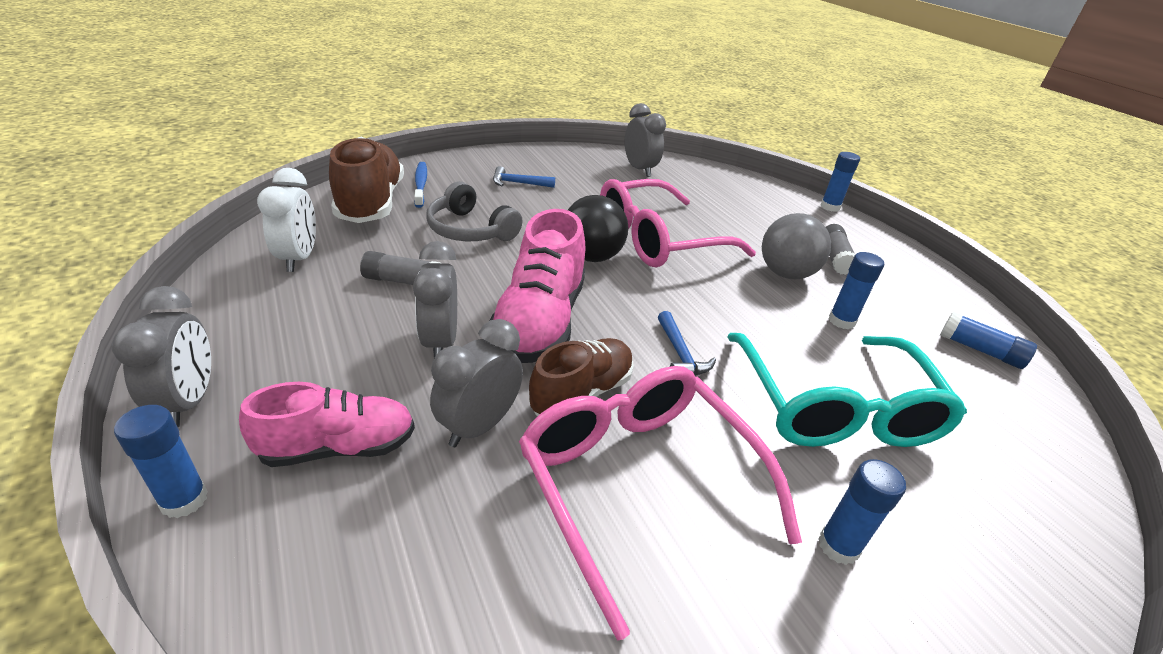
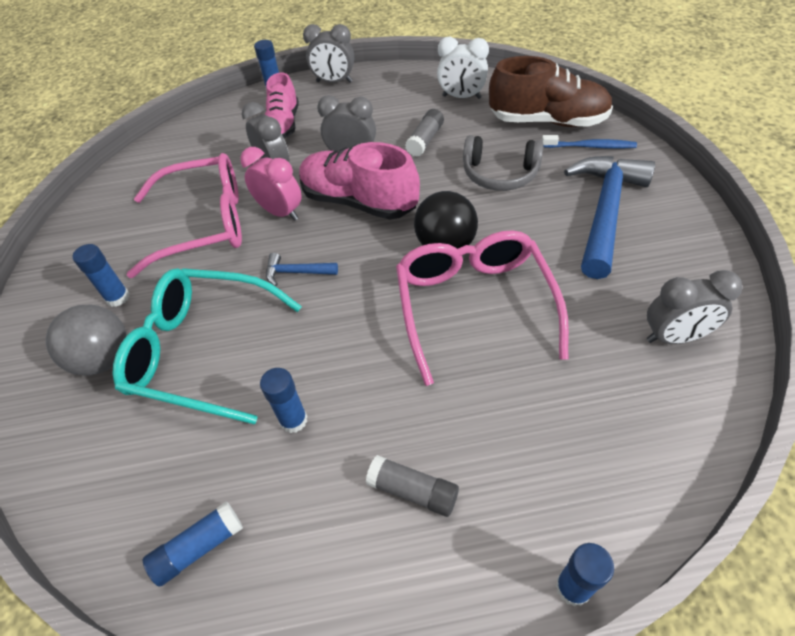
camera: 115 degrees right, 15 degrees up
grey headphones [426,181,523,241] -> grey headphones turned 135 degrees counterclockwise [463,135,544,191]
blue hammer [493,166,555,188] -> blue hammer [564,156,655,279], size x2.28
brown shoe [529,338,634,416] -> pink clock [240,147,302,221]
grey ball [762,213,831,279] -> grey ball moved to [46,305,127,376]

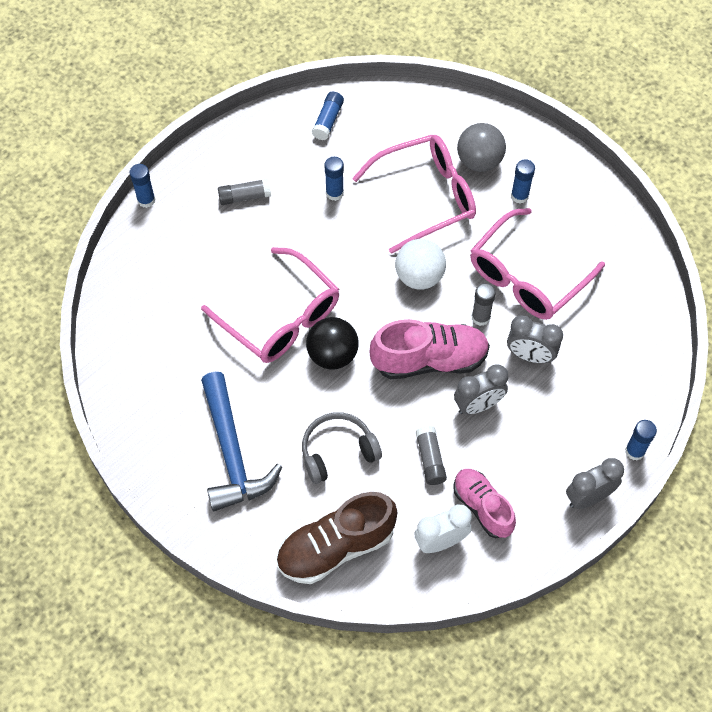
camera: 140 degrees right, 10 degrees up
turquoise glasses [112,268,302,424] -> pink glasses [352,135,476,254]
pink clock [240,147,302,221] -> grey glue stick [472,283,496,326]
pink shoe [265,72,299,138] -> pink shoe moved to [454,469,516,538]
blue hammer [266,253,338,286] -> white ball [395,239,446,290]
blue toothbrush [541,135,637,149] -> none
grey clock [647,270,743,344] -> none

